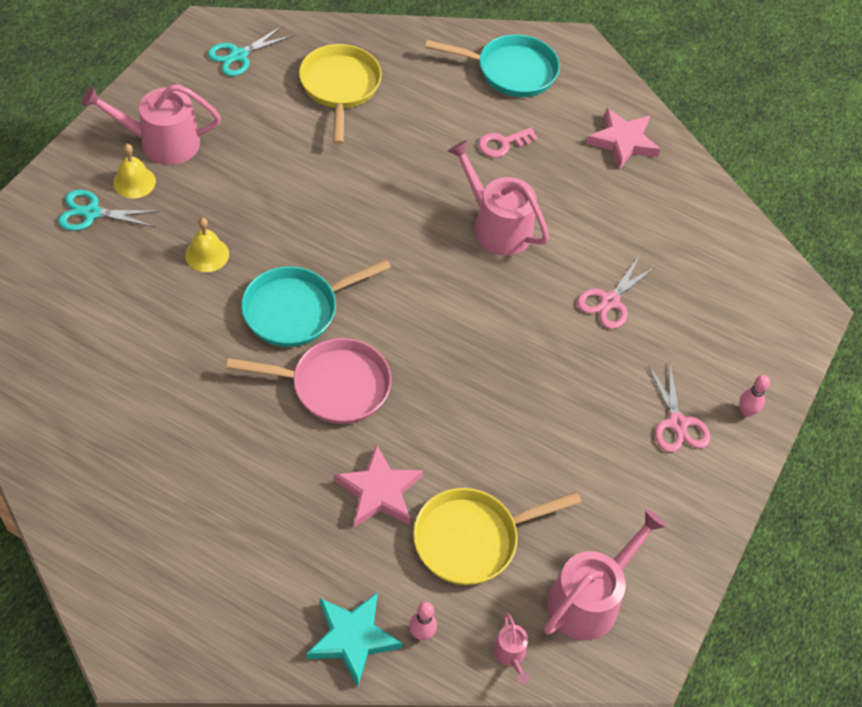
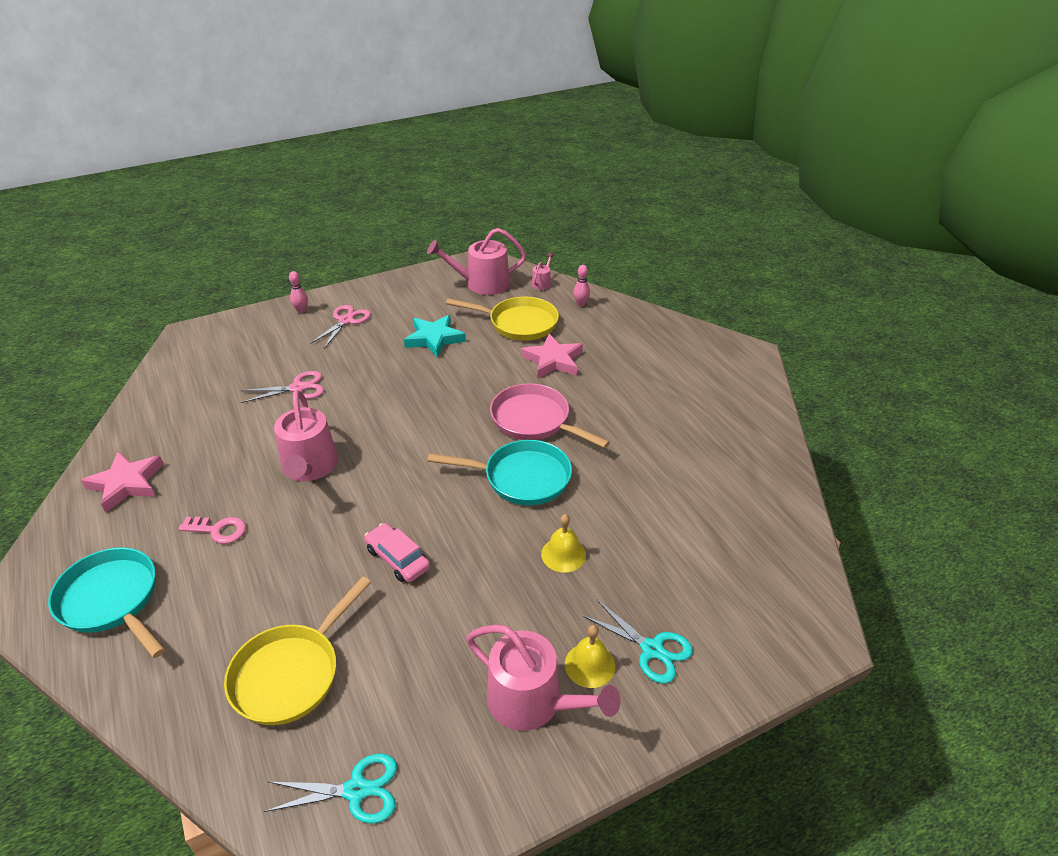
camera: 140 degrees left, 15 degrees down
turquoise star [306,592,402,687] -> turquoise star moved to [404,315,466,358]
none -> pink car [364,523,430,582]

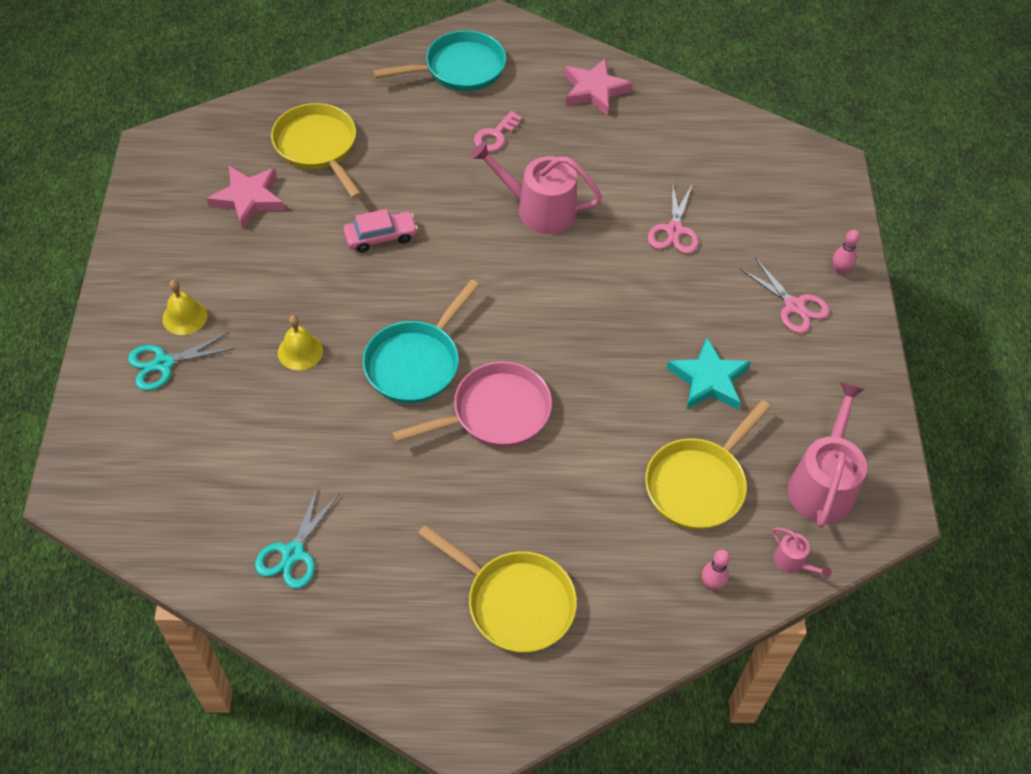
camera: 115 degrees right, 15 degrees up
turquoise scissors [264,753,397,824] -> turquoise scissors moved to [255,487,339,589]
pink watering can [466,624,621,731] -> none
pink star [521,334,583,378] -> pink star moved to [206,166,285,229]
none -> yellow pan [418,525,577,653]

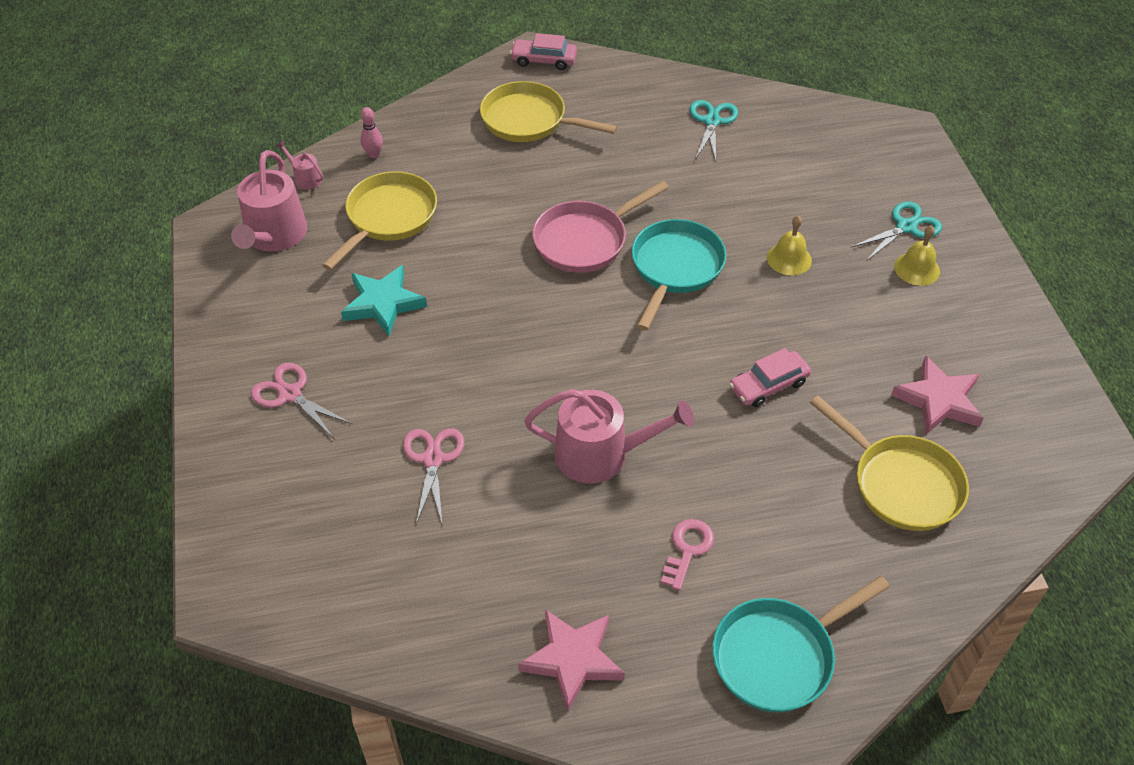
camera: 170 degrees right, 5 degrees down
pink bowling pin [833,230,860,275] -> none
none -> pink car [510,33,577,70]

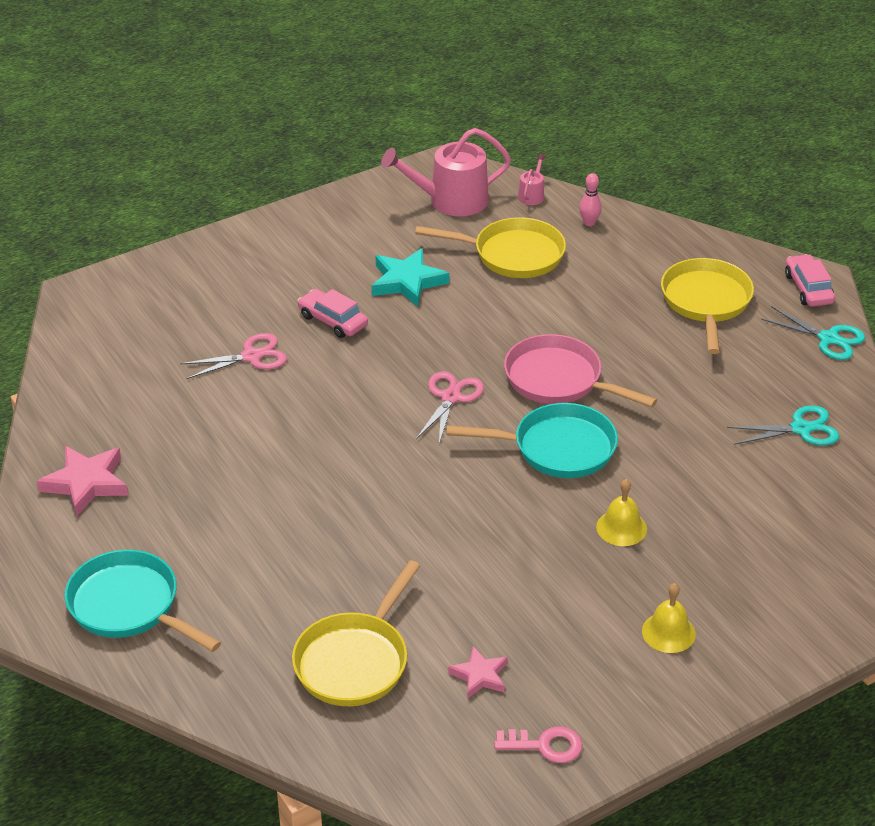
camera: 70 degrees right, 10 degrees down
pink scissors [251,363,352,438] -> pink scissors moved to [416,371,484,444]
pink watering can [524,389,694,484] -> none
pink key [661,519,714,591] -> pink key moved to [494,727,582,763]
pink car [729,348,811,407] -> pink car moved to [297,289,368,338]
turquoise scissors [851,201,942,261] -> turquoise scissors moved to [761,306,865,360]
pink star [891,355,984,435] -> pink star [448,646,508,699], size x0.61

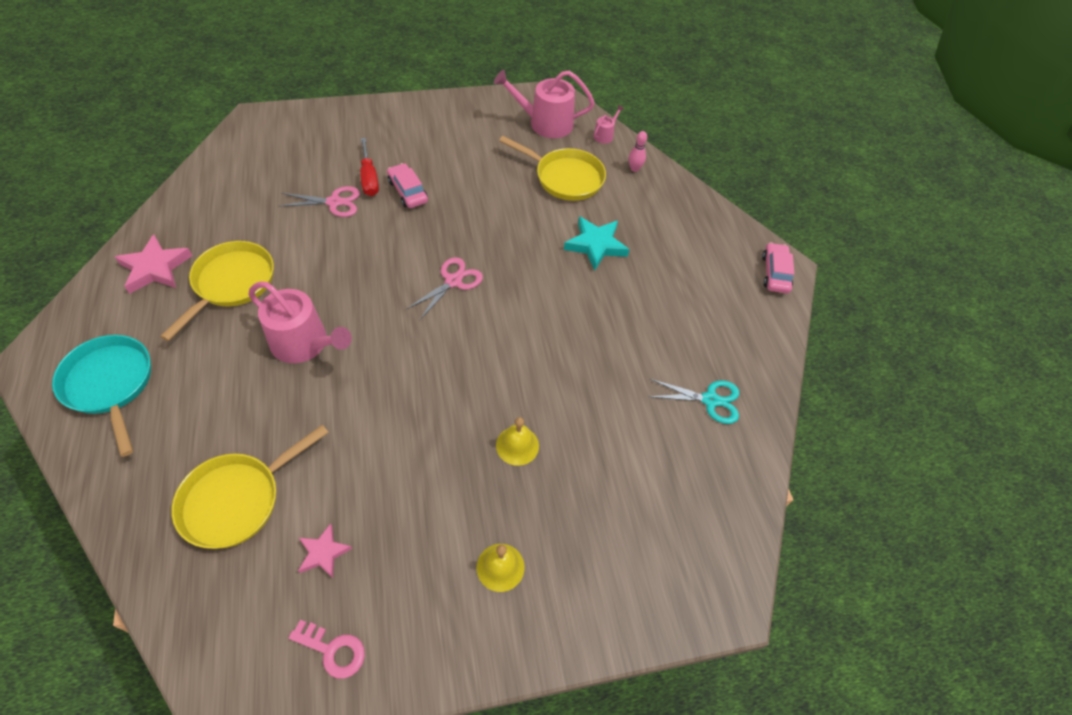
camera: 15 degrees right, 15 degrees up
turquoise star [372,248,449,307] -> turquoise star moved to [564,216,630,271]
turquoise pan [446,403,618,478] -> none
pink pan [504,334,657,407] -> none
yellow pan [661,258,754,354] -> yellow pan moved to [160,241,274,341]
turquoise scissors [761,306,865,360] -> none
none -> pink watering can [248,281,352,363]
none -> red screwdriver [360,138,379,196]

